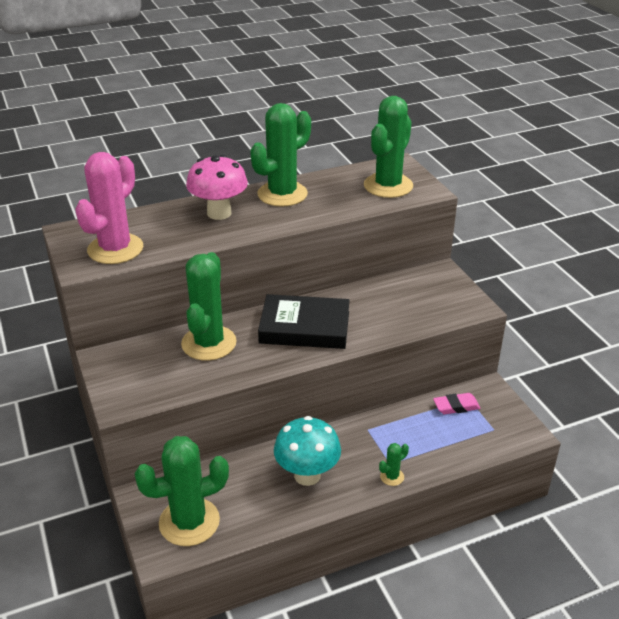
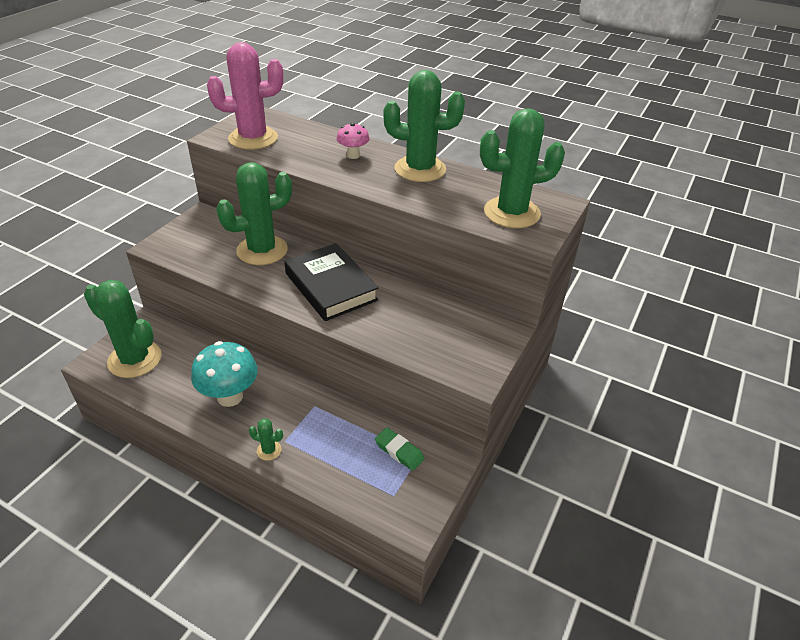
camera: 50 degrees right, 5 degrees up
pink mushroom [186,155,248,220] -> pink mushroom [336,123,370,159], size x0.56
pink eraser [433,393,481,414] -> green eraser [375,428,425,471]

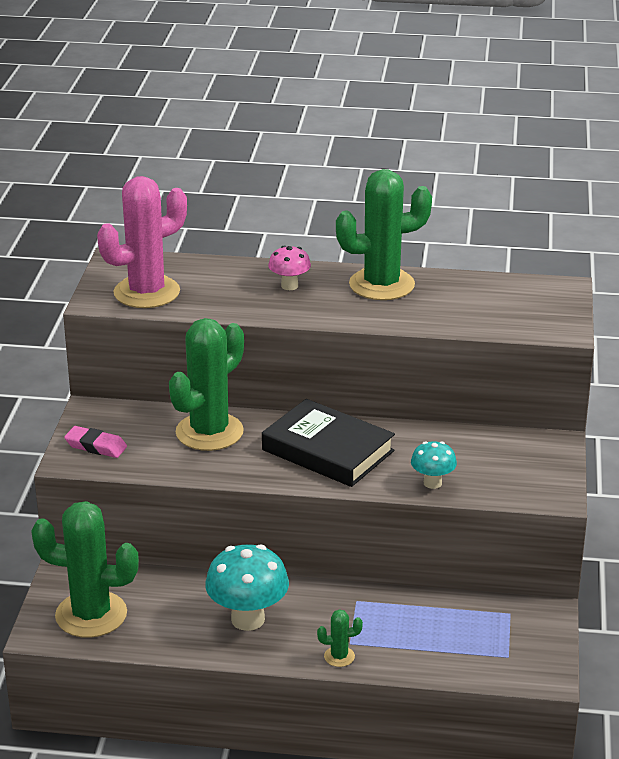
camera: 20 degrees left, 10 degrees down
green eraser [375,428,425,471] -> none
green cactus [480,108,565,228] -> none
none -> pink eraser [64,426,127,458]
none -> turquoise mushroom [411,441,457,489]

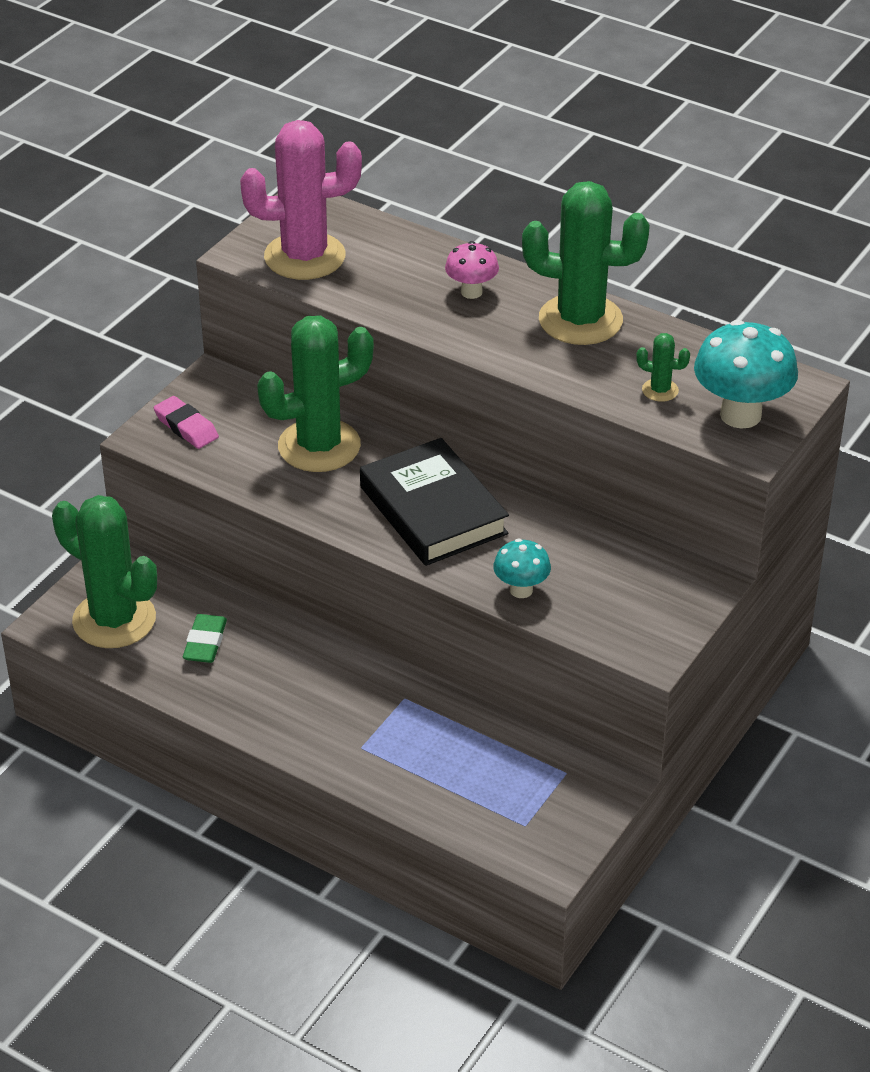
camera: 25 degrees right, 10 degrees up
turquoise mushroom [205,544,289,631] -> turquoise mushroom moved to [694,320,798,429]
green cactus [317,609,363,667] -> green cactus moved to [636,333,690,402]
none -> green eraser [183,614,227,663]

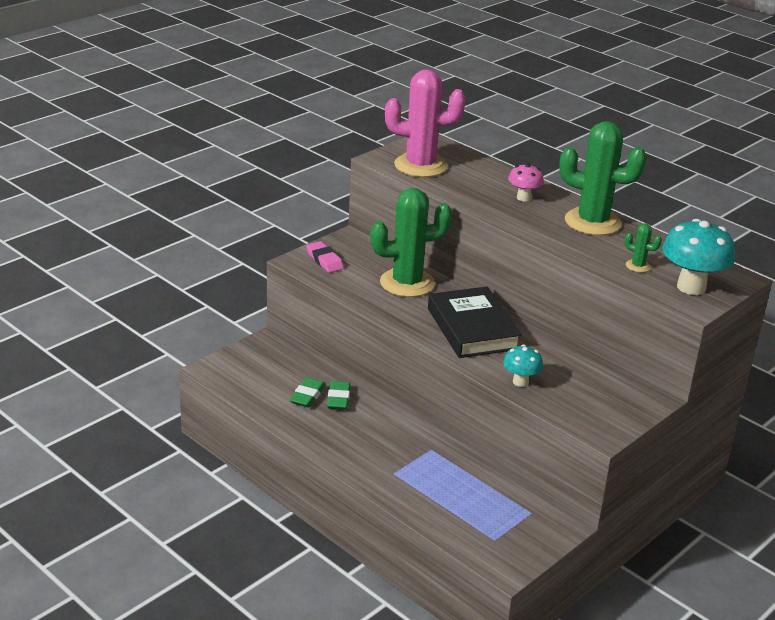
camera: 10 degrees right, 10 degrees down
green cactus [52,495,157,648] -> none
none -> green eraser [327,381,350,410]

